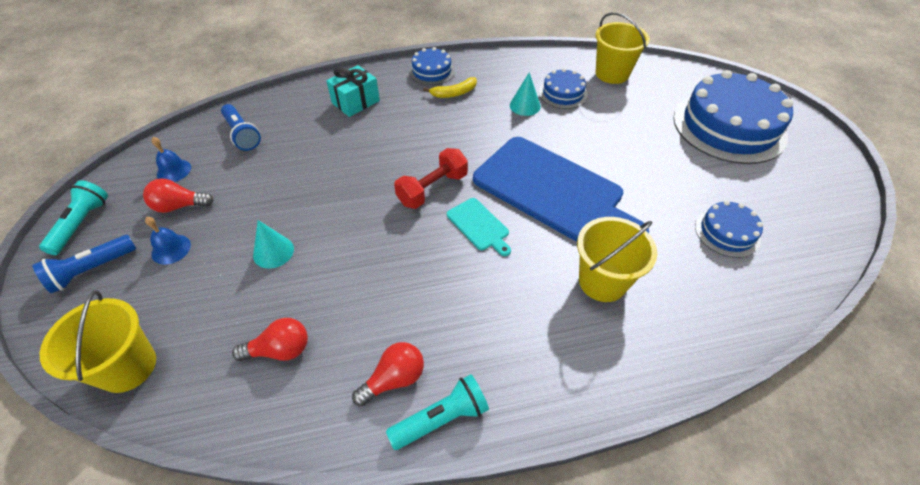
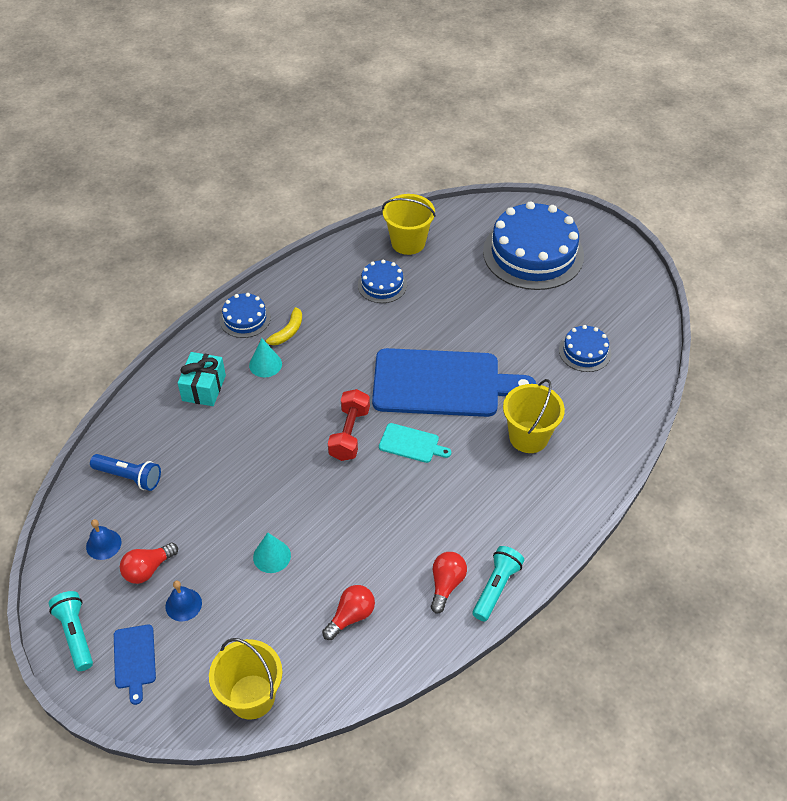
camera: 35 degrees left, 0 degrees up
blue flashlight [32,235,136,294] -> blue cutting board [114,624,156,705]
turquoise cone [510,72,541,116] -> turquoise cone moved to [249,338,282,378]

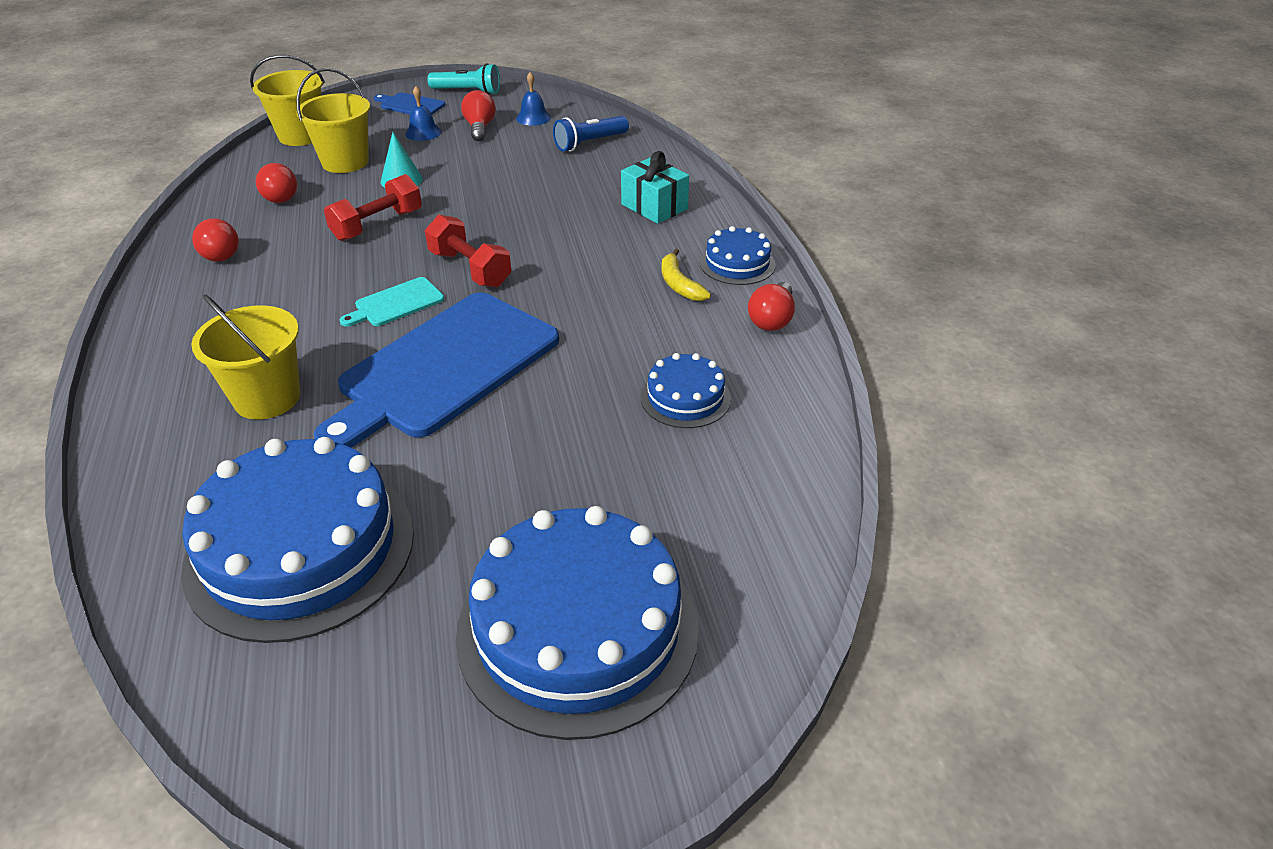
camera: 125 degrees right, 10 degrees down
turquoise cone [249,338,282,378] -> none
yellow bucket [382,194,436,255] -> yellow bucket moved to [296,68,370,173]
turquoise flashlight [473,546,524,621] -> none
blue cake [559,325,611,372] -> blue cake [181,437,414,643], size x2.08
none -> red dumbbell [324,174,422,241]
none -> red light bulb [748,282,795,331]

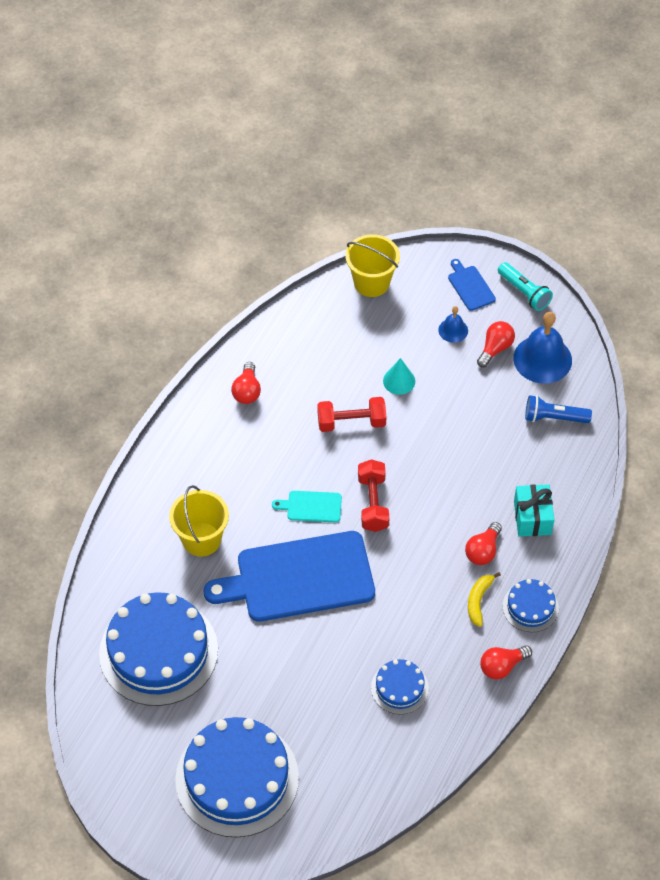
camera: 40 degrees right, 15 degrees up
red light bulb [256,163,297,203] -> red light bulb moved to [465,522,502,565]
yellow bucket [296,68,370,173] -> none
blue bell [516,72,551,126] -> blue bell [513,312,572,384], size x1.95

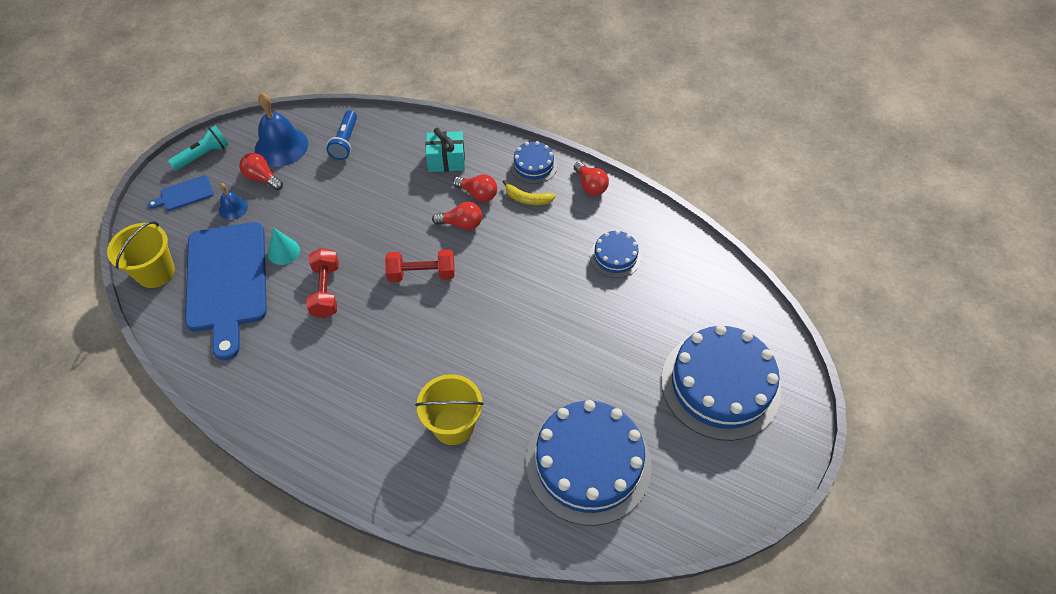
camera: 90 degrees left, 0 degrees up
blue cutting board [204,531,375,622] -> blue cutting board moved to [185,222,267,360]
red light bulb [231,362,261,404] -> red light bulb moved to [432,202,482,230]
turquoise cutting board [272,491,342,523] -> none

